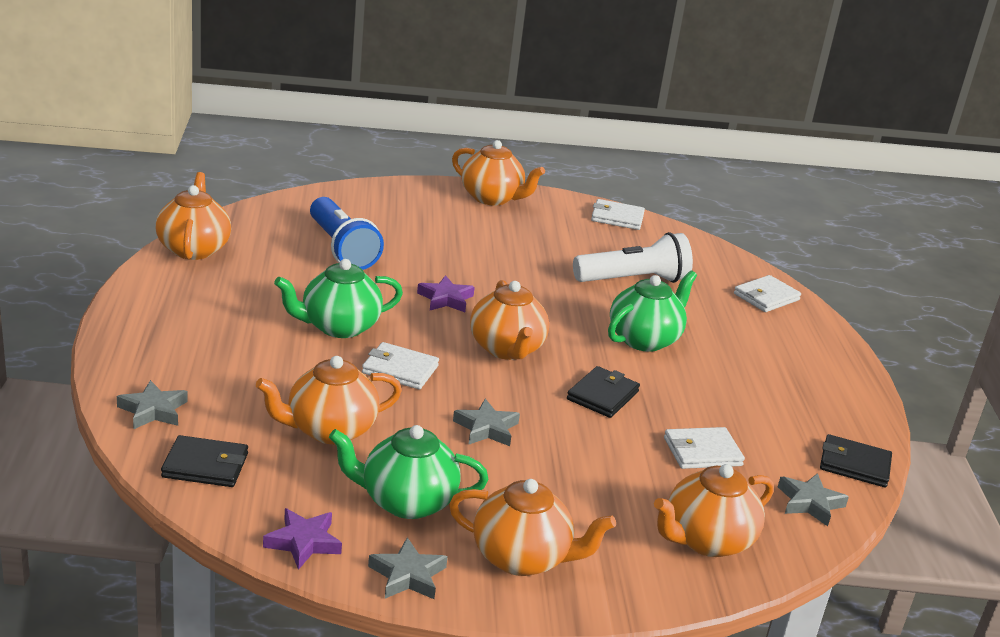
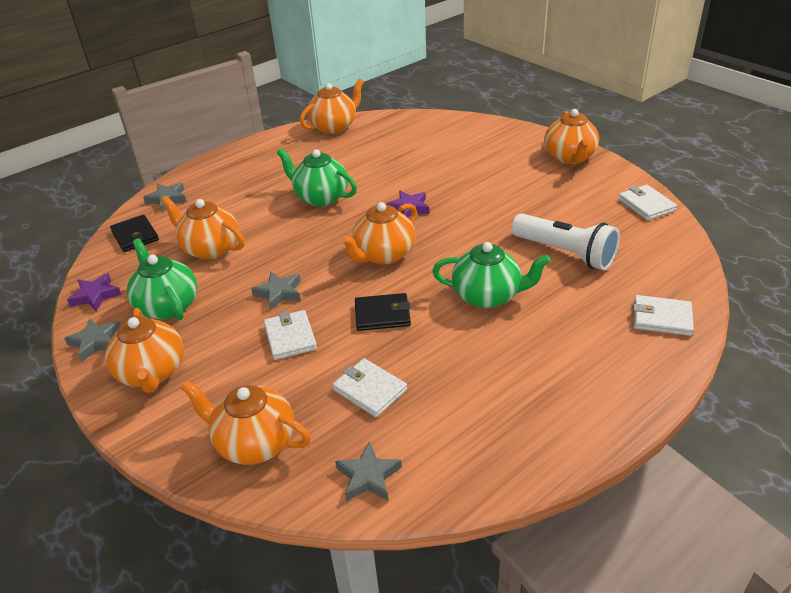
camera: 60 degrees right, 10 degrees up
blue flashlight [310,197,384,270] -> none
white wallet [362,342,439,389] -> white wallet moved to [264,310,317,360]
black wallet [820,434,892,487] -> none

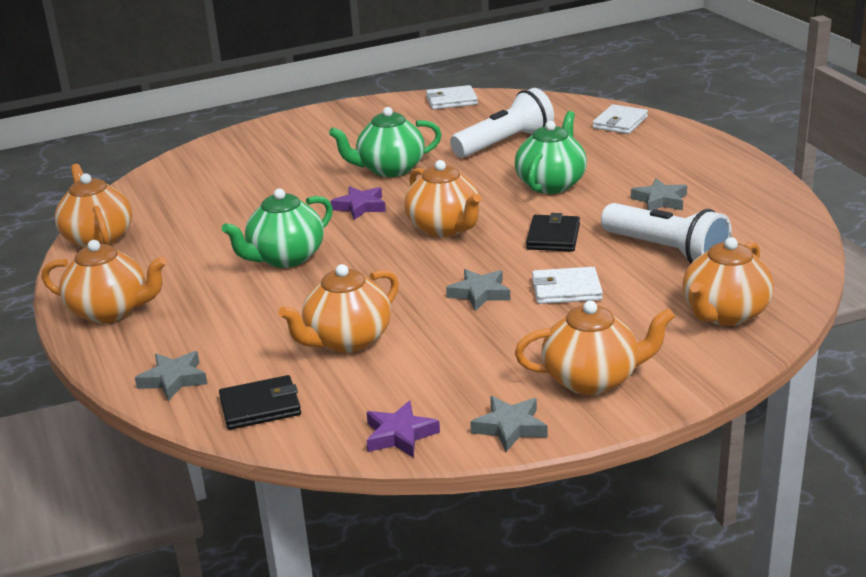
camera: 75 degrees left, 10 degrees down
green teapot [127,238,197,320] -> green teapot moved to [329,107,442,177]
white wallet [333,358,407,417] -> white flashlight [601,203,732,264]
grey star [335,442,402,502] -> grey star moved to [631,178,687,211]
orange teapot [544,109,599,164] -> orange teapot moved to [41,240,167,323]

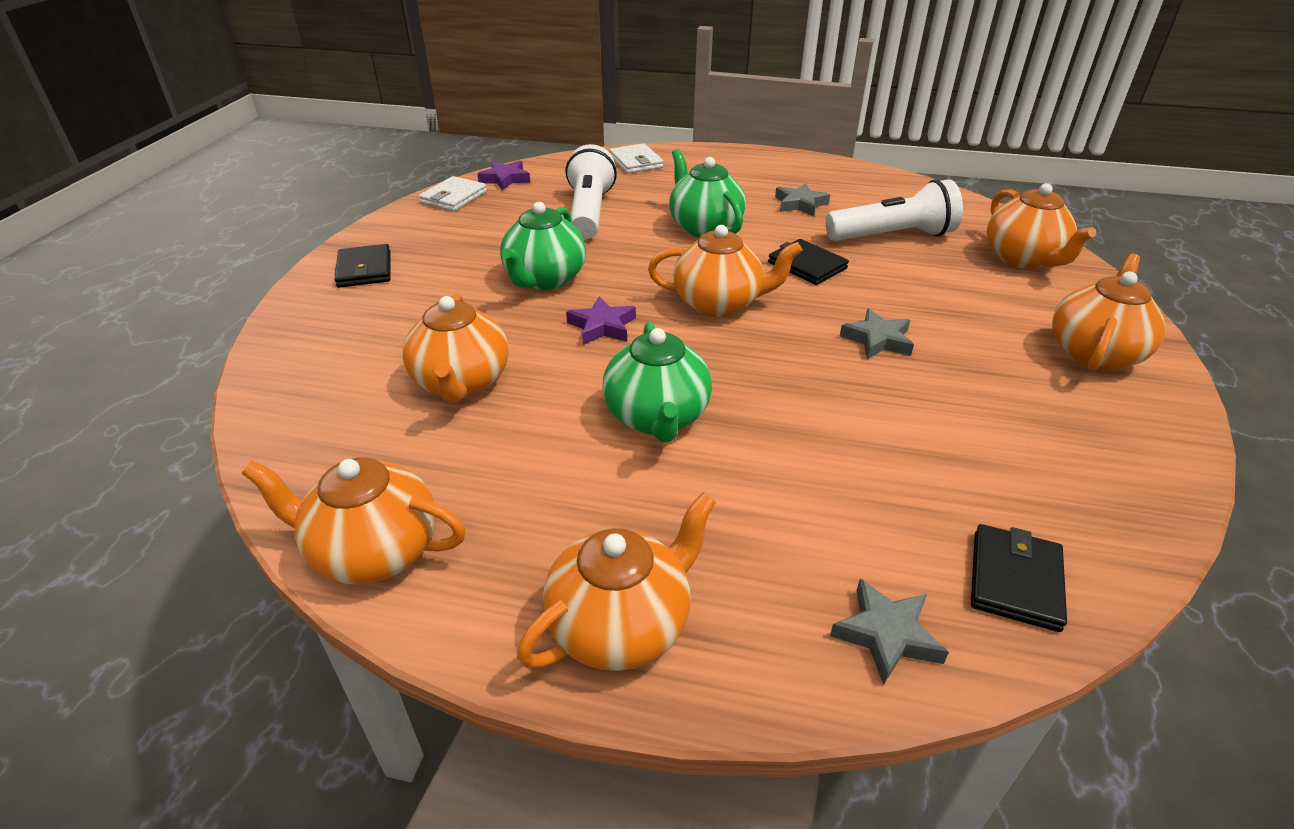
camera: 55 degrees left, 10 degrees up
orange teapot [278,264,399,353] -> orange teapot moved to [403,293,509,403]
purple star [366,401,440,458] -> purple star moved to [477,161,530,191]
grey star [470,396,548,452] -> none
white wallet [532,267,603,304] -> none
none -> black wallet [335,244,390,288]

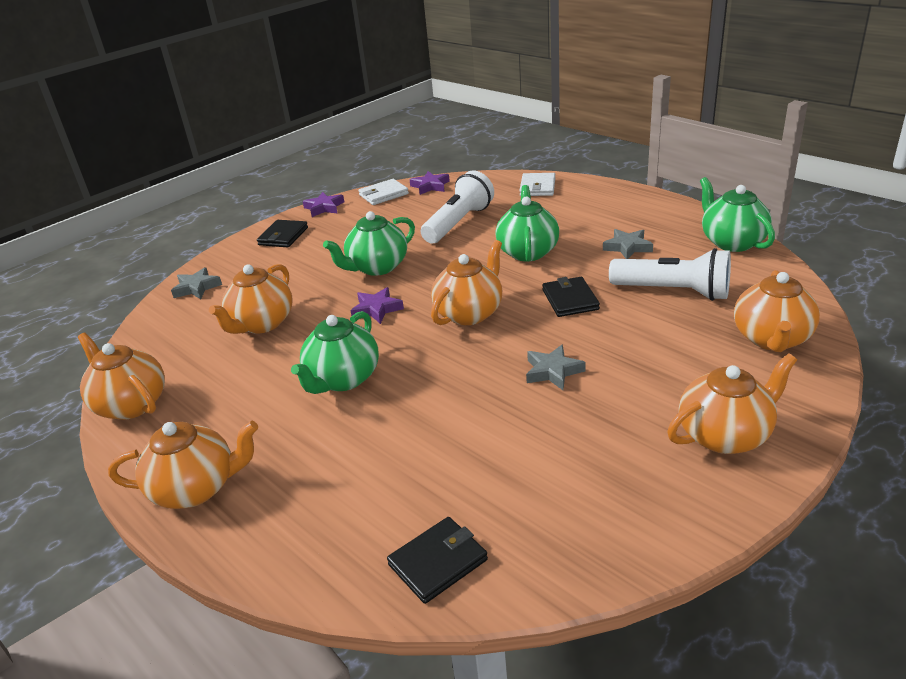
camera: 35 degrees right, 5 degrees down
orange teapot [648,225,802,317] -> orange teapot turned 90 degrees counterclockwise [431,240,502,325]
grey star [830,579,949,685] -> grey star moved to [171,267,222,299]
none -> purple star [303,192,344,217]
none -> green teapot [700,177,775,252]

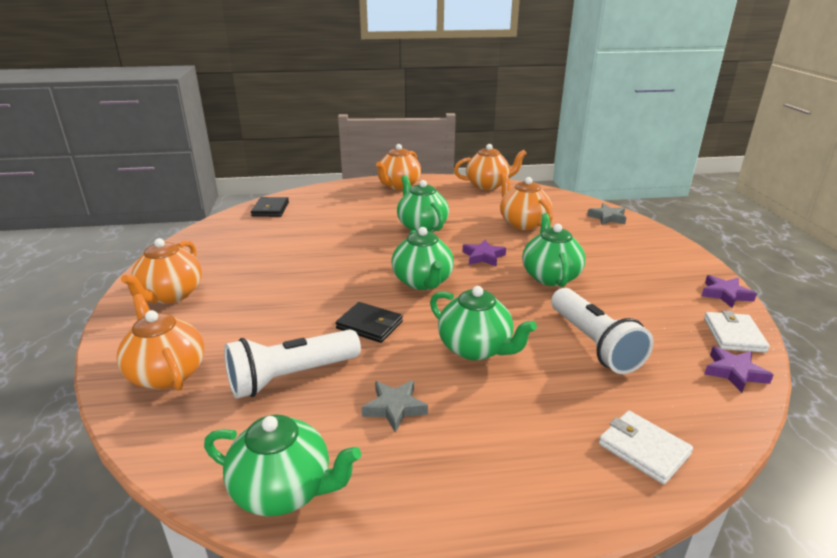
camera: 125 degrees right, 5 degrees down
black wallet [257,220,308,247] -> none
orange teapot [431,240,502,325] -> green teapot [391,227,454,290]
grey star [526,344,586,390] -> none

